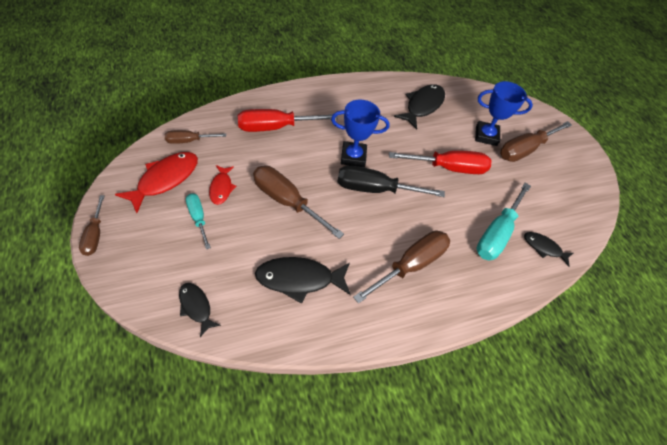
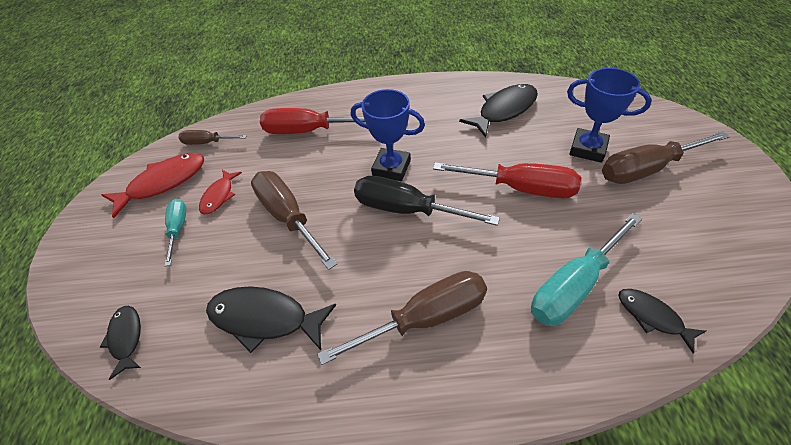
camera: 25 degrees right, 5 degrees down
brown screwdriver [79,195,105,256] -> none

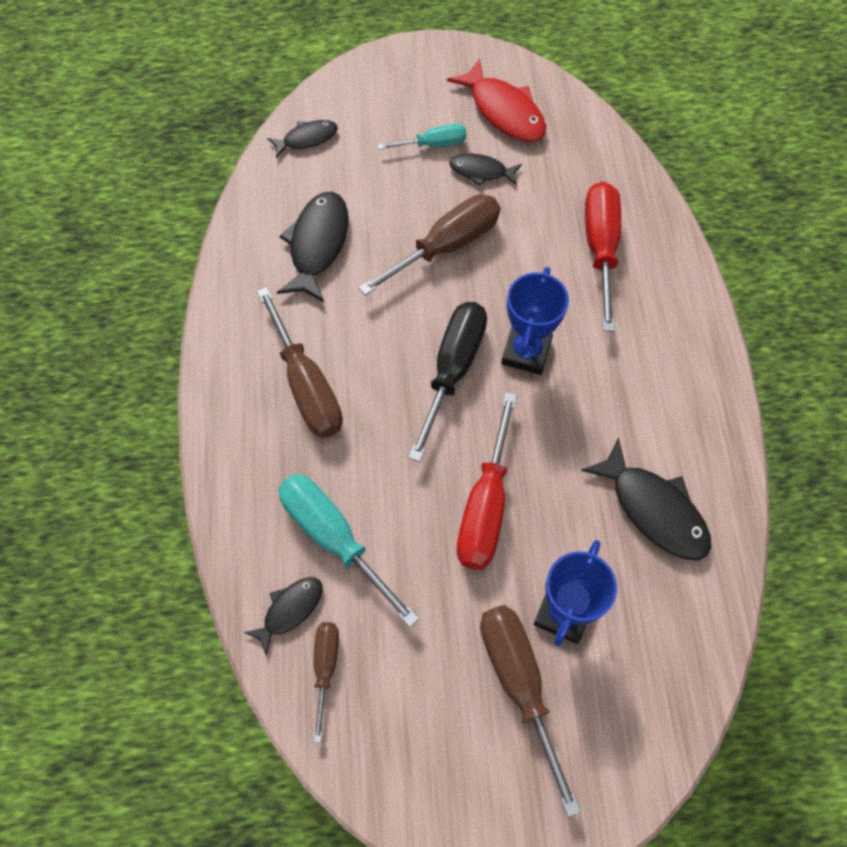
camera: 85 degrees right, 15 degrees up
brown screwdriver [179,130,247,145] -> brown screwdriver moved to [313,622,339,743]
red fish [199,170,242,214] -> black fish [449,153,522,186]

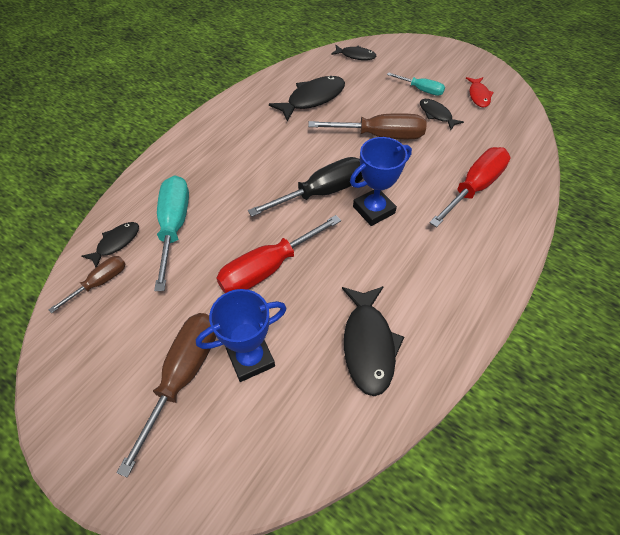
camera: 40 degrees right, 10 degrees down
black fish [244,577,322,656] -> black fish turned 45 degrees counterclockwise [81,222,139,268]
brown screwdriver [257,287,343,438] -> none
red fish [447,58,546,142] -> red fish [466,77,494,108], size x0.59

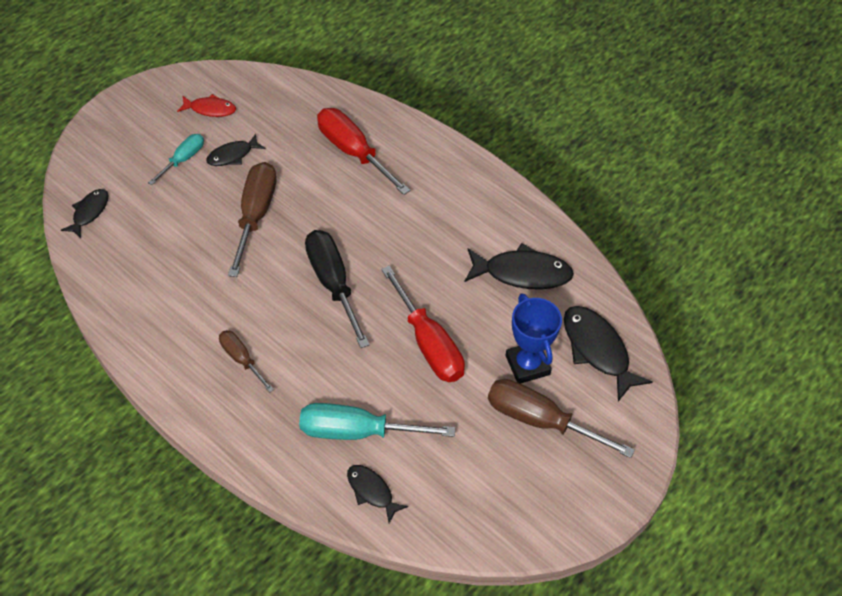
camera: 85 degrees left, 0 degrees up
brown screwdriver [48,256,126,313] -> brown screwdriver moved to [219,330,274,393]
black fish [269,76,345,122] -> black fish moved to [564,306,653,401]
blue trophy [350,137,412,226] -> none

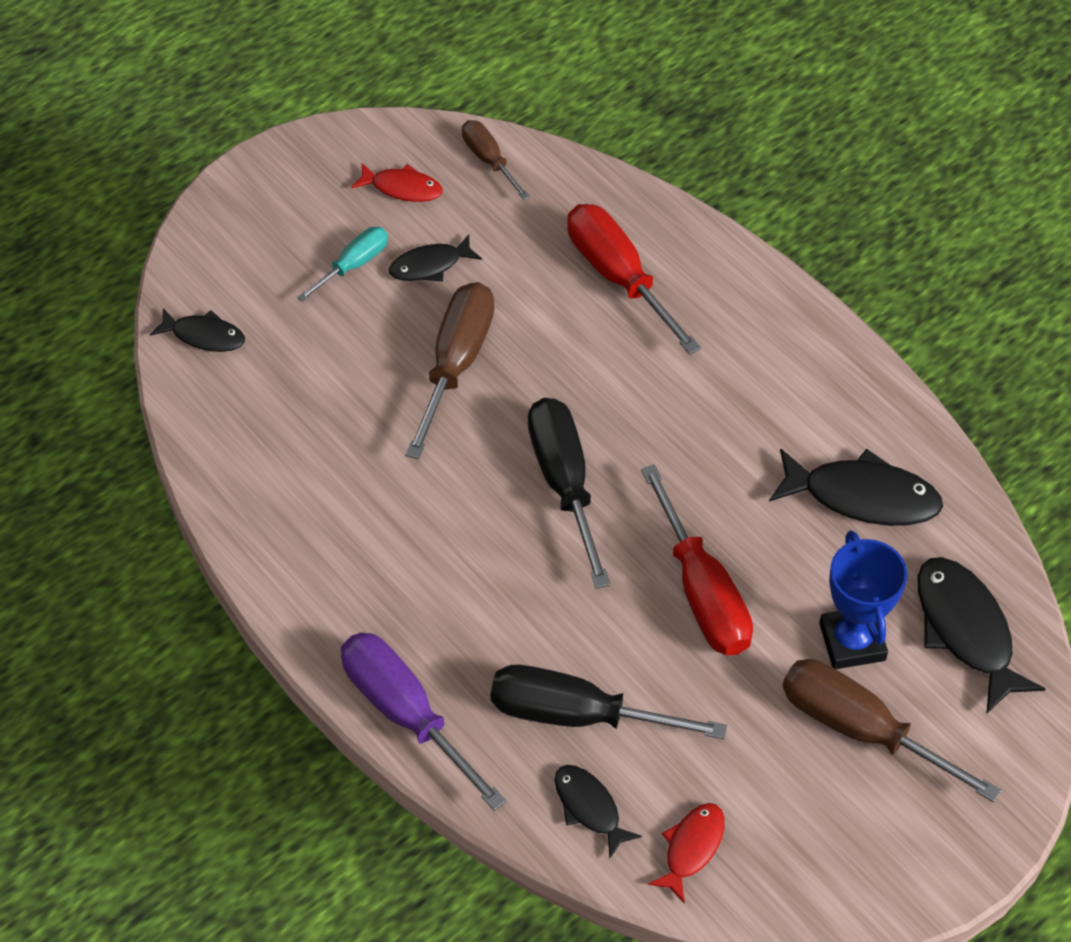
camera: 10 degrees right, 0 degrees up
black fish [61,189,109,238] -> black fish turned 75 degrees clockwise [150,308,245,352]
brown screwdriver [219,330,274,393] -> brown screwdriver moved to [462,120,530,200]
turquoise screwdriver [299,403,455,440] -> black screwdriver [491,665,727,739]
none -> purple screwdriver [341,632,506,811]
none -> red fish [648,803,725,904]

